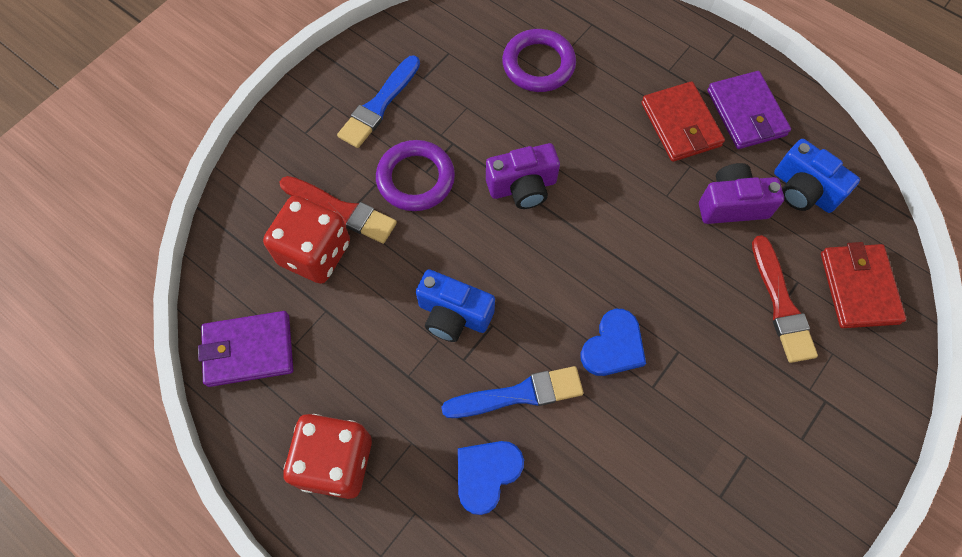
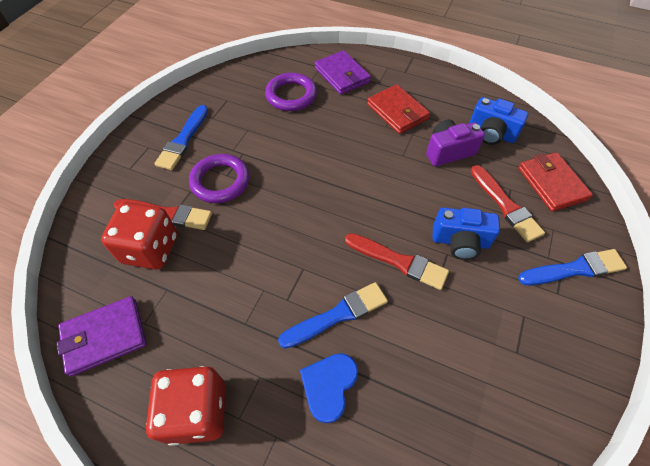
camera: 15 degrees left, 10 degrees down
blue camera [416,269,495,342] -> blue camera moved to [433,207,500,260]
purple camera [486,143,560,209] -> none
blue heart [580,309,646,376] -> red brush [345,233,449,290]
purple wallet [707,71,791,149] -> purple wallet moved to [315,50,371,95]
none -> blue brush [518,249,627,285]

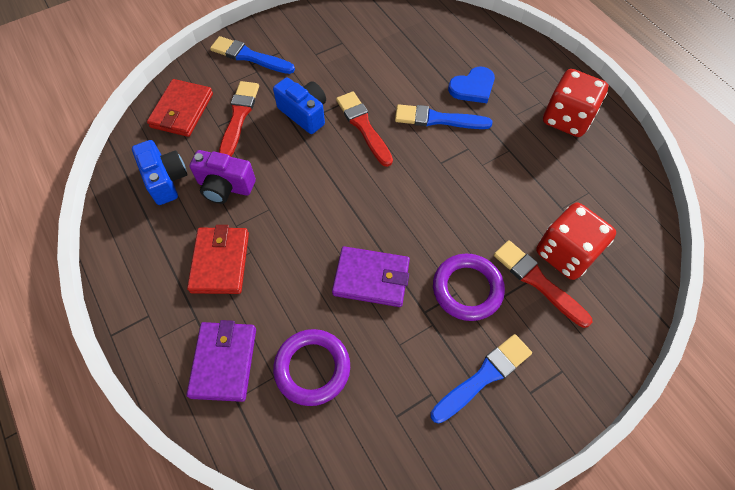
camera: 145 degrees left, 5 degrees up
purple wallet [57,296,146,376] -> purple wallet moved to [332,246,410,307]

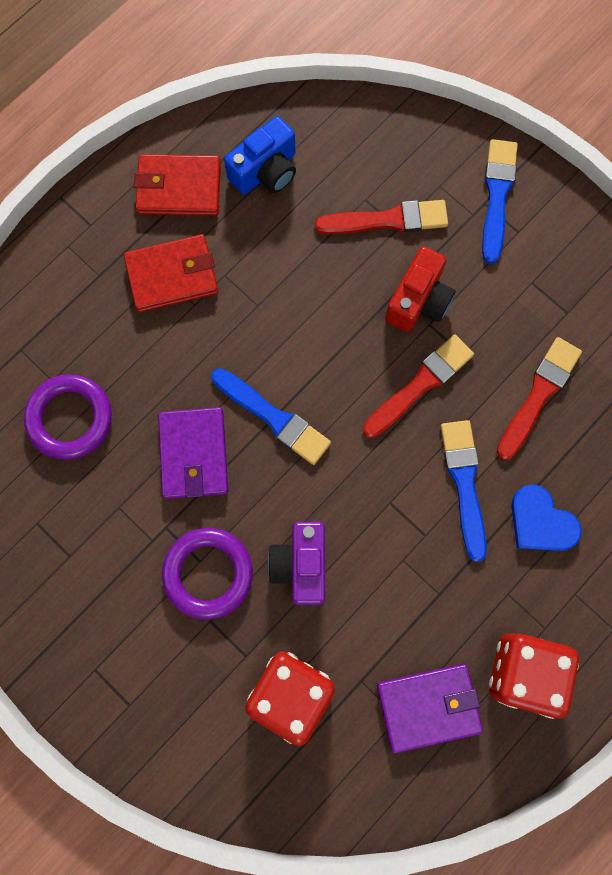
camera: 75 degrees right, 15 degrees up
red wallet [147,79,213,137] -> red wallet moved to [134,154,221,216]
purple wallet [187,320,256,402] -> purple wallet moved to [377,664,483,753]
purple camera [190,150,256,204] -> purple camera moved to [267,522,325,605]
blue camera [273,77,326,134] -> red camera [385,246,456,332]
blue brush [430,334,532,423] -> blue brush moved to [211,368,331,465]
red brush [494,240,592,328] -> red brush moved to [497,337,582,460]

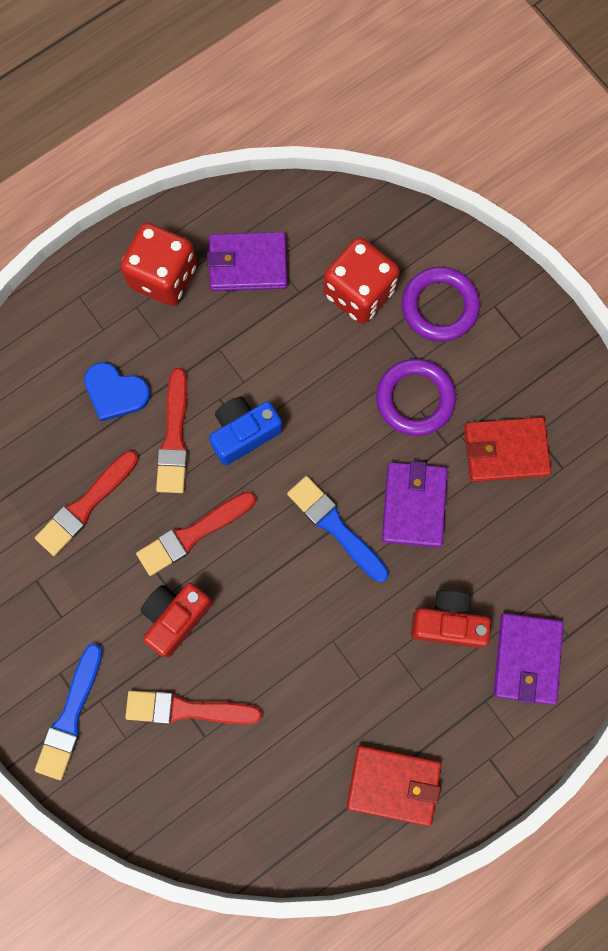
camera: 170 degrees left, 0 degrees up
purple ring [24,374,112,460] -> purple ring moved to [402,267,480,342]
red wallet [124,234,219,312] -> red wallet moved to [464,417,551,482]
blue camera [224,116,296,195] -> blue camera moved to [209,397,282,465]
purple camera [267,522,325,605] -> none
blue brush [441,420,487,562] -> red brush [156,368,188,493]
blue heart [511,484,582,551] -> blue heart turned 150 degrees clockwise [84,362,150,421]
none -> red camera [411,590,491,648]
none -> purple wallet [494,613,563,705]

